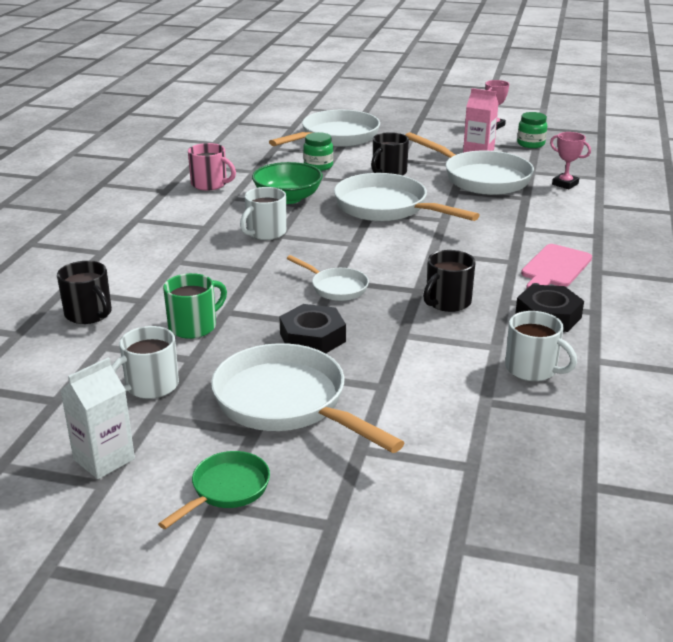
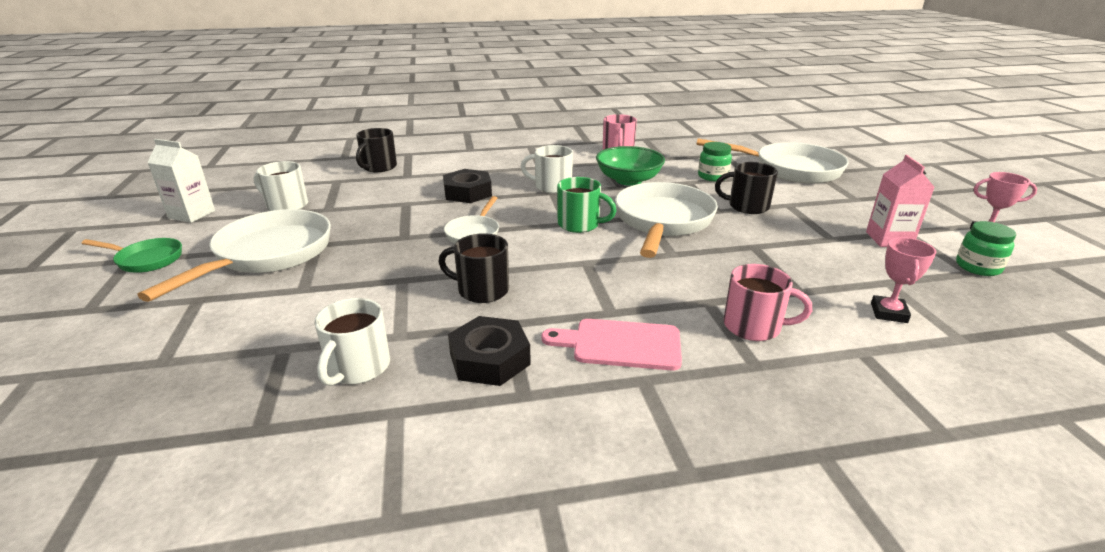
camera: 65 degrees right, 0 degrees up
green mug [163,273,227,339] -> green mug moved to [557,177,617,233]
black nut [279,304,346,353] -> black nut moved to [443,169,492,203]
white pan [406,132,534,195] -> none
none -> pink mug [724,264,812,341]

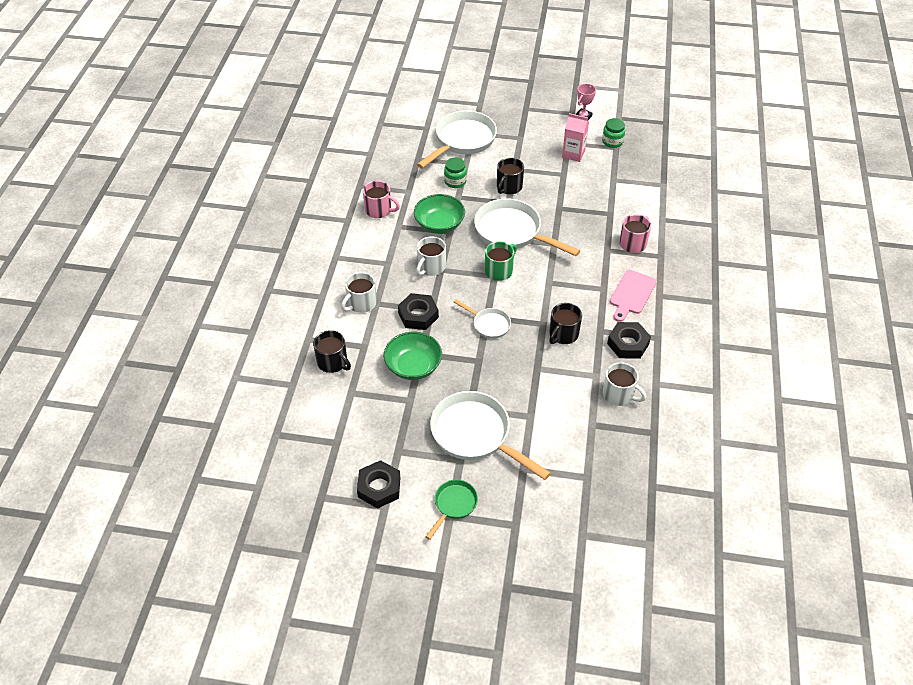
camera: 70 degrees left, 20 degrees up
white carton [147,139,215,223] -> black nut [357,460,400,509]
white mug [254,161,308,211] -> white mug moved to [341,272,377,313]
pink trophy [871,237,936,323] -> none
none -> green bowl [384,332,442,380]

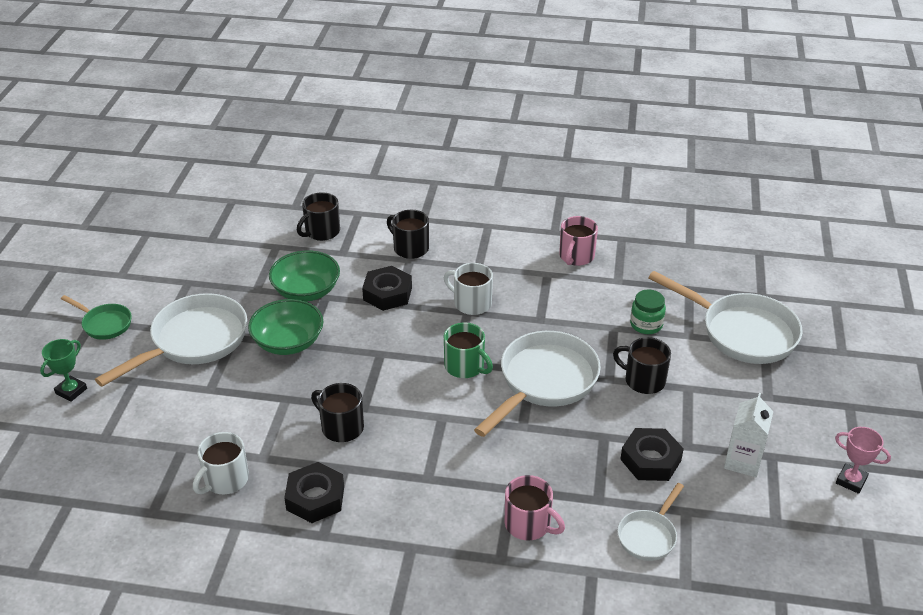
camera: 90 degrees right, 10 degrees down
white mug [341,272,377,313] -> black mug [387,210,429,259]
black nut [357,460,400,509] -> black nut moved to [620,428,684,481]
green bowl [414,194,465,234] -> green bowl moved to [248,299,323,355]
white pan [454,299,511,339] -> white pan moved to [617,483,684,561]
pink carton [562,113,589,162] -> white carton [724,393,774,477]
green jar [602,118,625,148] -> none
pink cutting board [610,270,657,322] -> none
none -> green trophy [40,339,87,402]

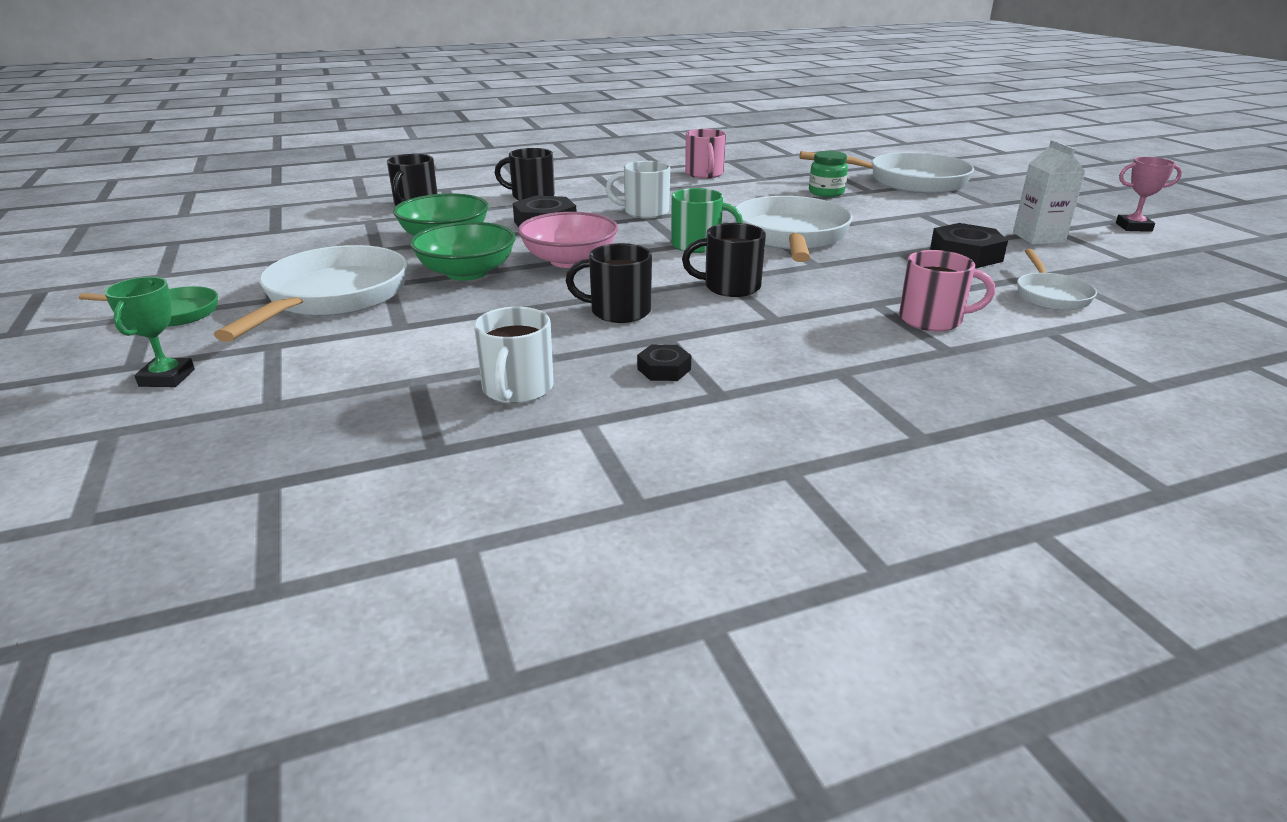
camera: 30 degrees left, 10 degrees down
black nut [284,462,344,523] -> black nut [637,345,691,381], size x0.56
black mug [613,337,671,394] -> black mug moved to [682,223,766,297]
none -> pink bowl [518,212,618,268]

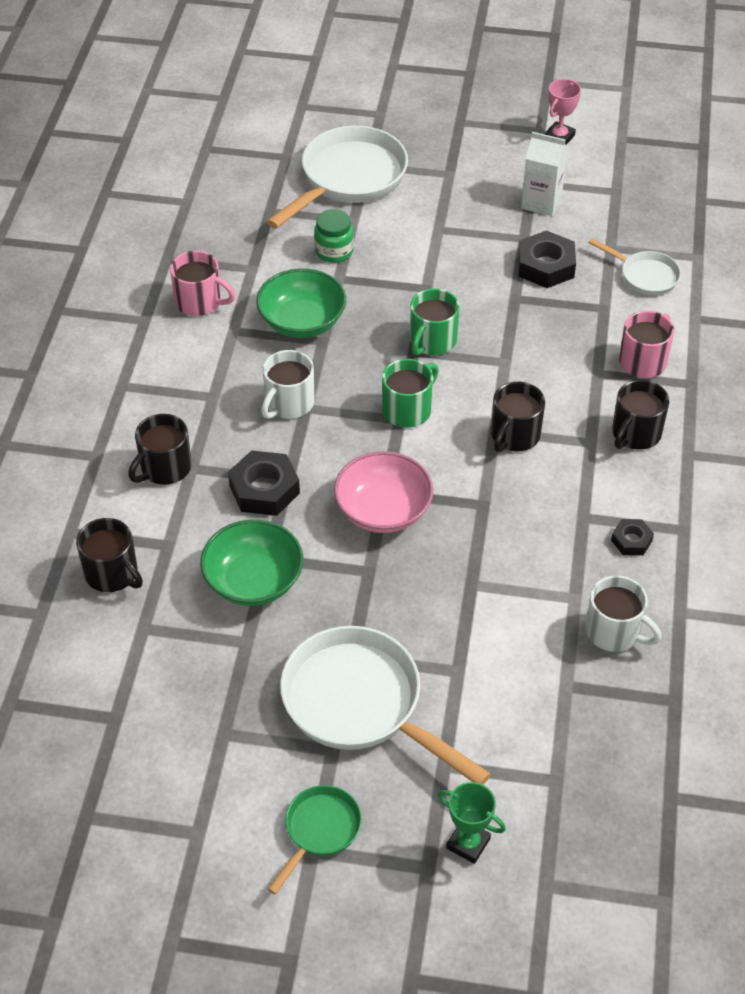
camera: 60 degrees left, 20 degrees up
green bowl [410,222,516,281] -> green bowl moved to [256,268,346,338]
black mug [566,243,652,323] -> black mug moved to [612,380,669,450]
white pan [734,196,853,262] -> green mug [410,288,460,356]

